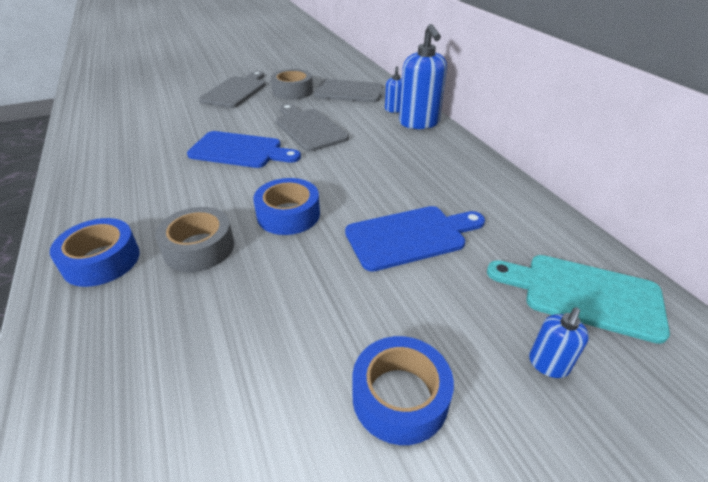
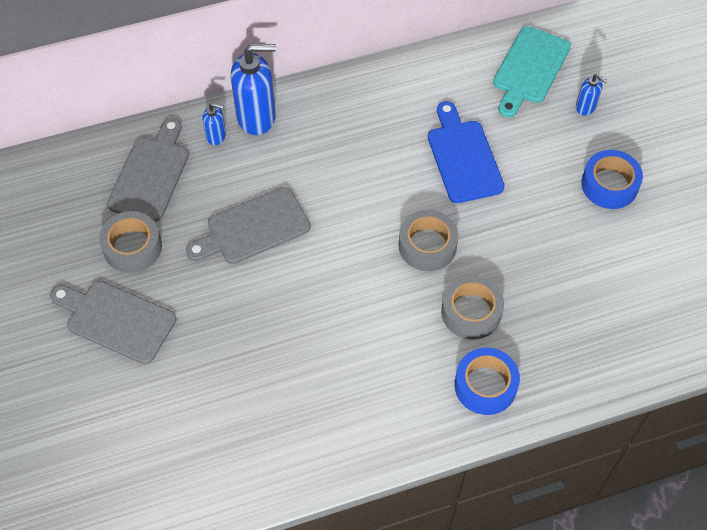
camera: 85 degrees left, 20 degrees up
blue cutting board [187,131,301,168] -> none
blue tape [253,178,320,235] -> grey tape [399,210,459,271]

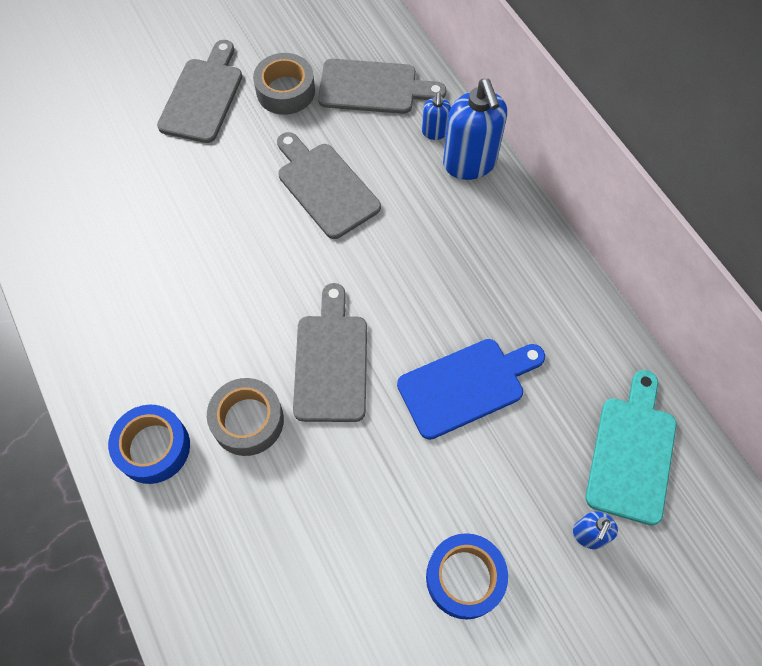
camera: 80 degrees right, 5 degrees up
grey tape [399,210,459,271] -> grey cutting board [293,283,367,422]
turquoise cutting board [493,26,571,117] -> turquoise cutting board turned 90 degrees clockwise [585,370,677,525]

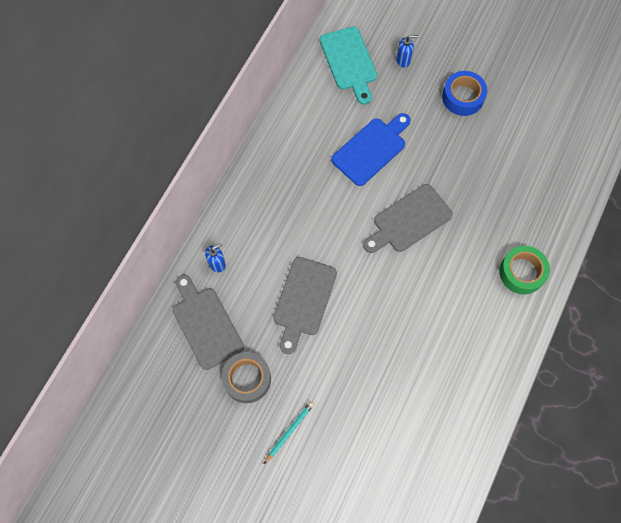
camera: 125 degrees left, 5 degrees up
blue tape [108,405,190,484] -> green tape [499,246,550,294]
grey cutting board [157,40,242,143] -> turquoise pencil [264,402,314,464]
grey tape [207,378,284,456] -> none
blue cutting board [397,339,545,440] -> blue cutting board turned 105 degrees clockwise [331,113,411,186]
blue soap dispenser [443,79,507,180] -> none
turquoise cutting board [585,370,677,525] -> turquoise cutting board turned 90 degrees counterclockwise [320,26,377,105]

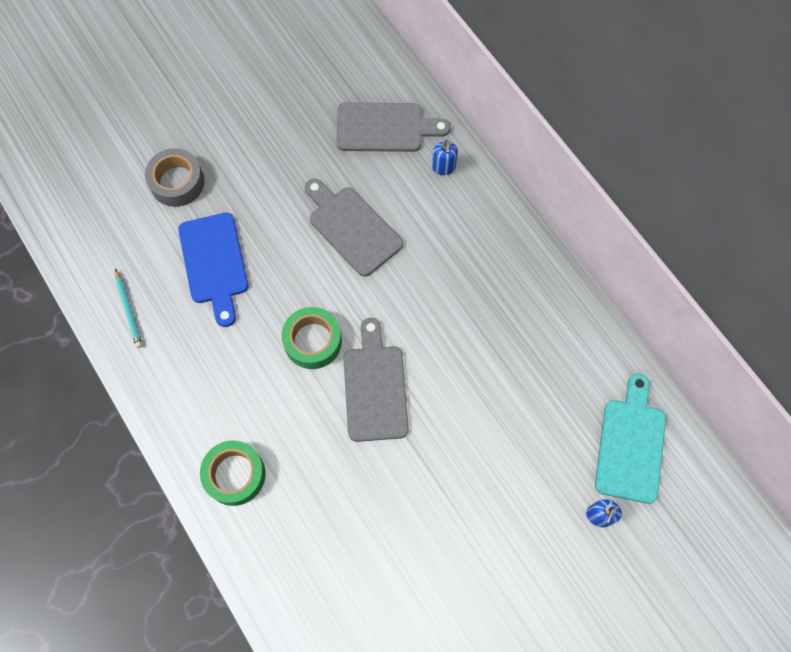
camera: 120 degrees right, 0 degrees up
grey tape [222,352,271,403] -> grey tape moved to [145,148,204,207]
turquoise pencil [264,402,314,464] -> turquoise pencil moved to [115,268,142,348]
turquoise cutting board [320,26,377,105] -> turquoise cutting board turned 90 degrees clockwise [595,373,666,504]
blue cutting board [331,113,411,186] -> blue cutting board moved to [178,213,248,327]
blue tape [442,71,487,116] -> none
none -> green tape [282,307,342,369]

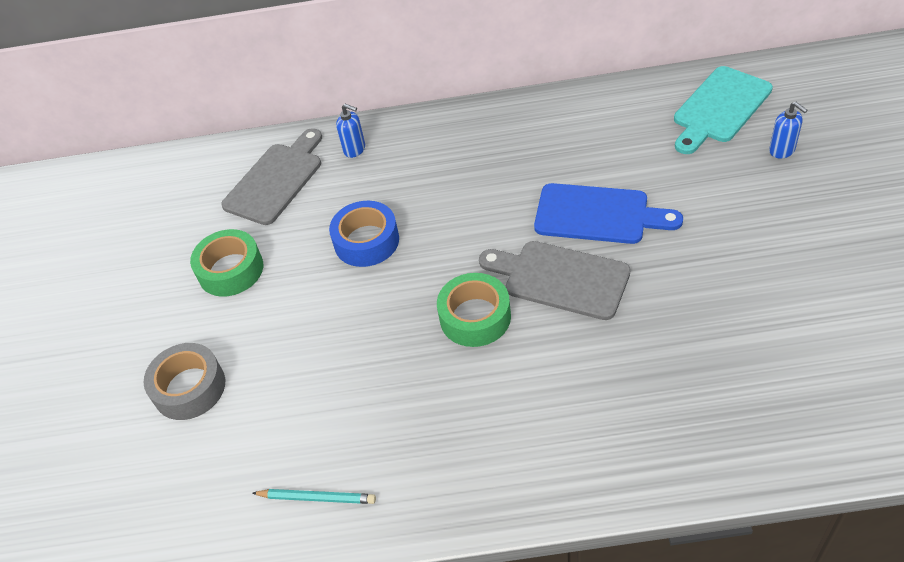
camera: 55 degrees left, 20 degrees down
blue cutting board [178,213,248,327] -> blue cutting board moved to [534,183,683,244]
green tape [200,440,265,506] -> green tape moved to [190,229,263,297]
grey cutting board [305,179,403,277] -> blue tape [329,201,399,267]
turquoise cutting board [595,373,666,504] -> turquoise cutting board turned 90 degrees counterclockwise [674,66,773,154]

